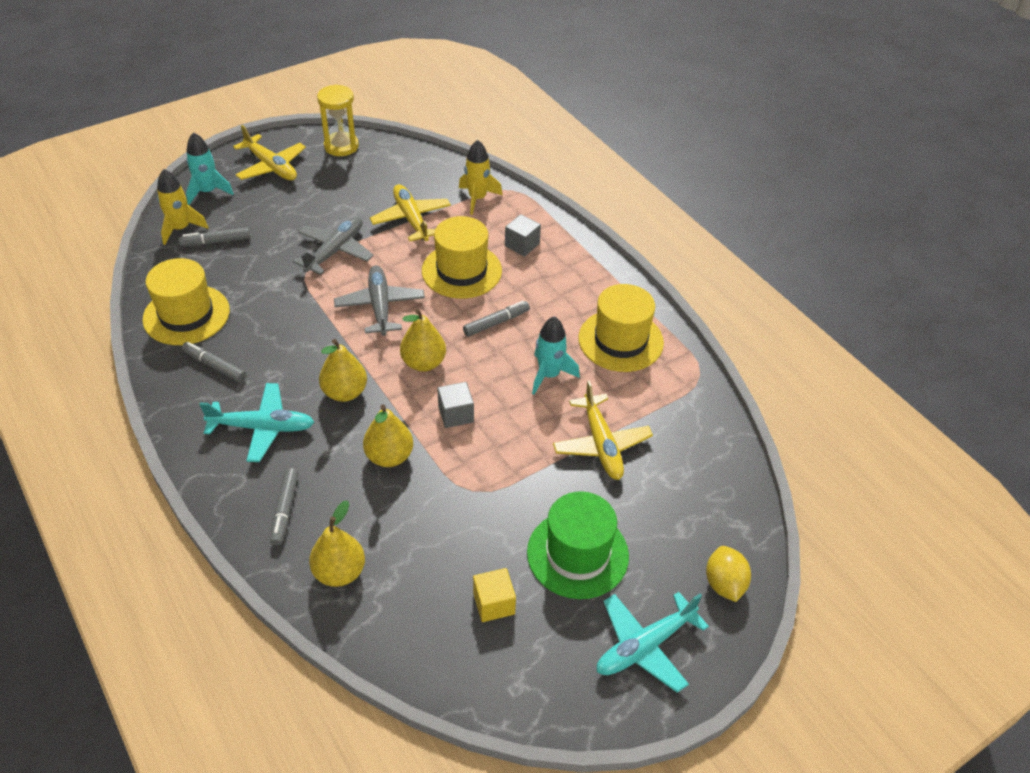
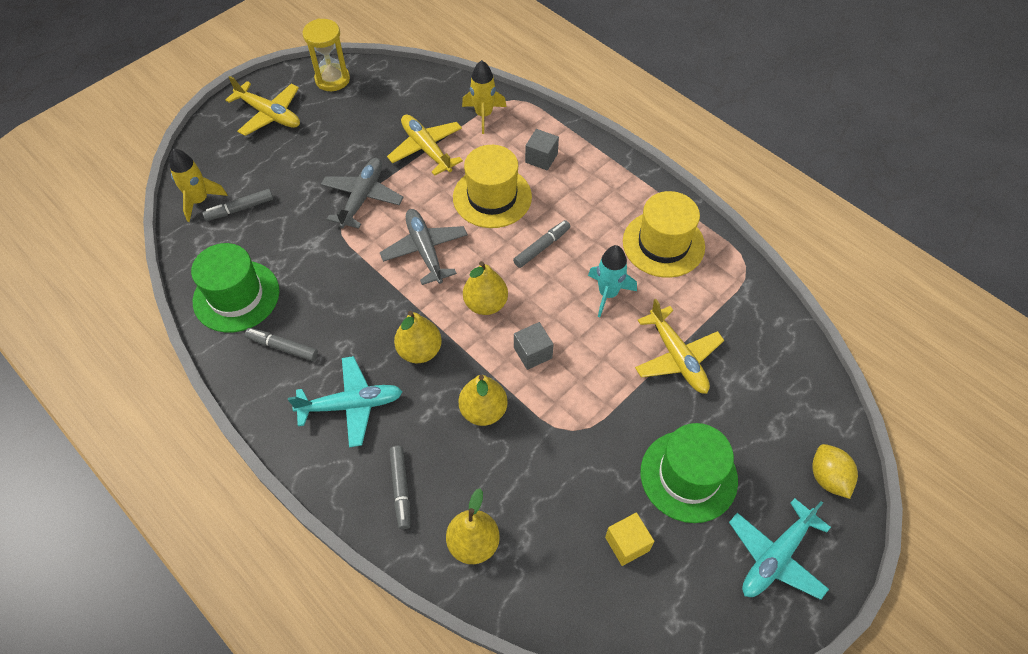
camera: 10 degrees left, 10 degrees up
yellow hat [142,258,230,345] -> green hat [191,243,279,333]
turquoise rocket [186,132,234,205] -> none

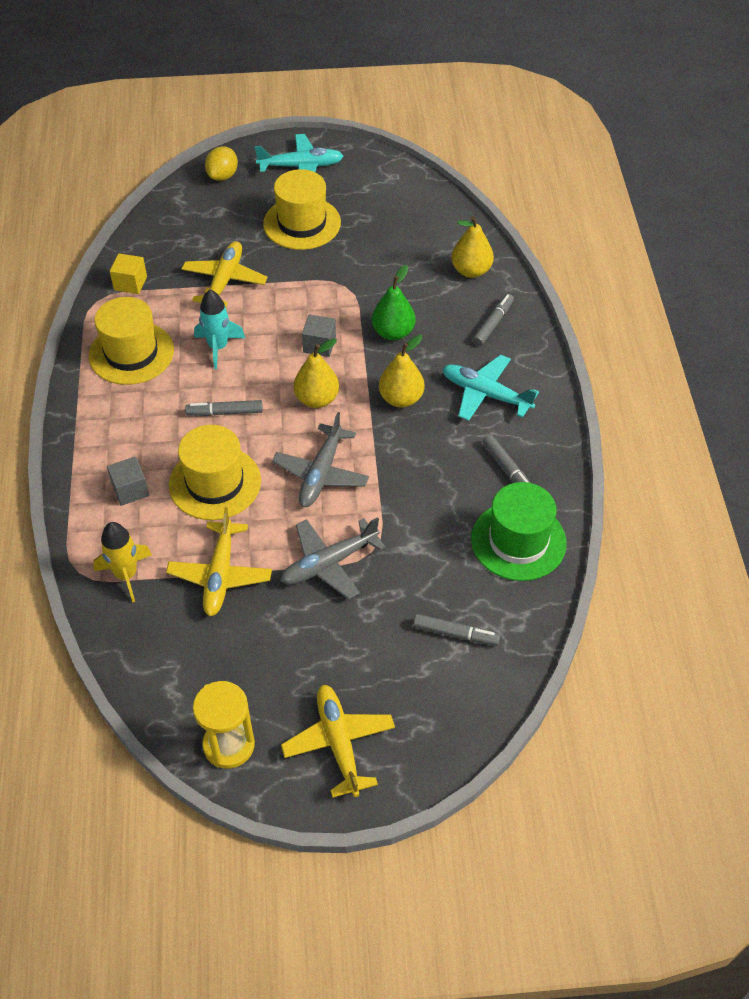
camera: 140 degrees left, 5 degrees down
yellow rocket [169,149,227,222] -> none
yellow pear [458,375,508,426] -> green pear [372,265,415,341]
yellow cube [605,513,654,566] -> yellow cube moved to [110,253,147,294]
green hat [640,423,738,523] -> yellow hat [263,169,341,250]

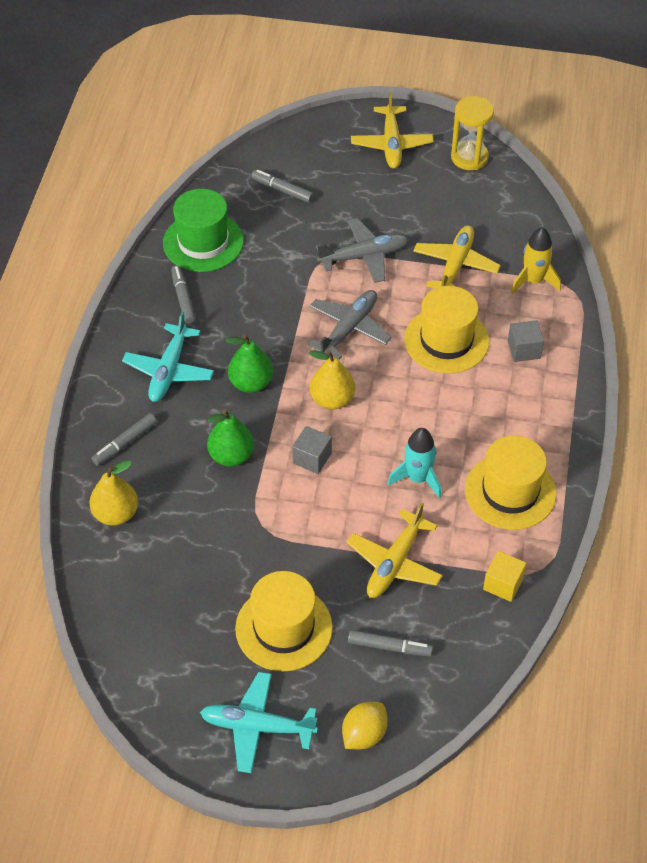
camera: 165 degrees left, 0 degrees up
grey marker [185,400,263,416] -> grey marker moved to [348,630,433,657]
yellow pear [379,335,425,407] -> green pear [226,334,273,393]
turquoise plane [442,355,539,421] -> turquoise plane turned 60 degrees clockwise [122,312,214,402]

